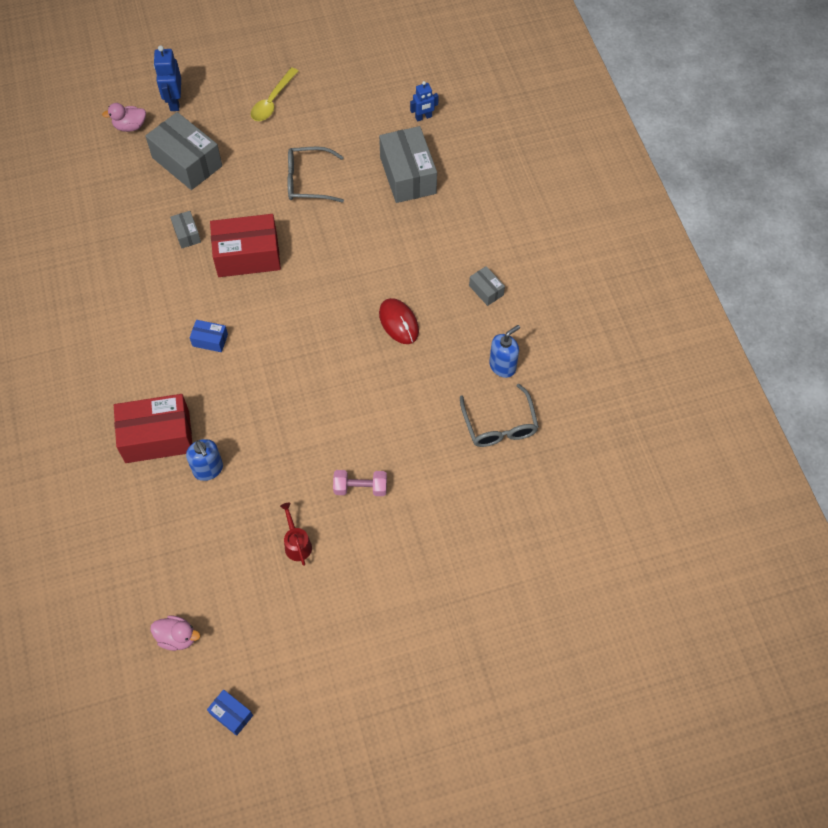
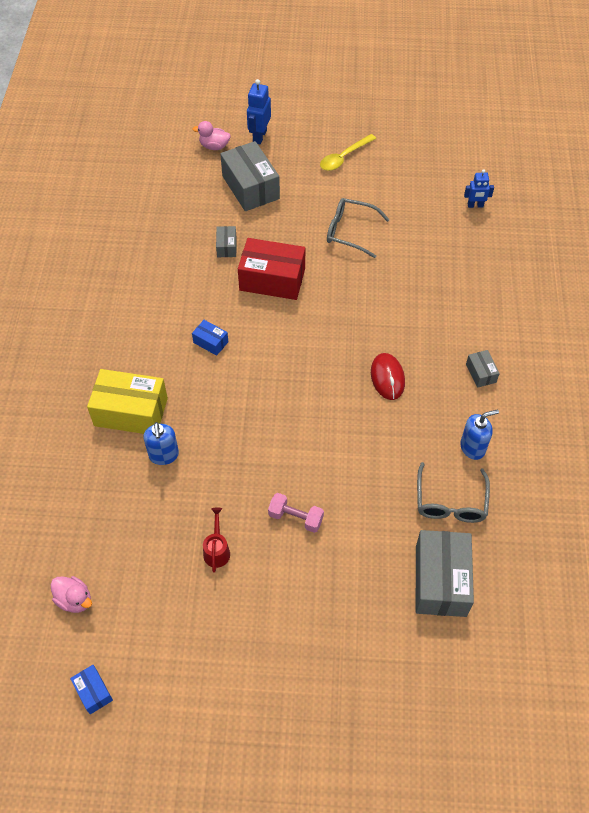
camera: 20 degrees right, 5 degrees down
red box [114,394,192,463] -> yellow box [87,369,168,434]
grey box [379,126,437,203] -> grey box moved to [416,530,474,617]

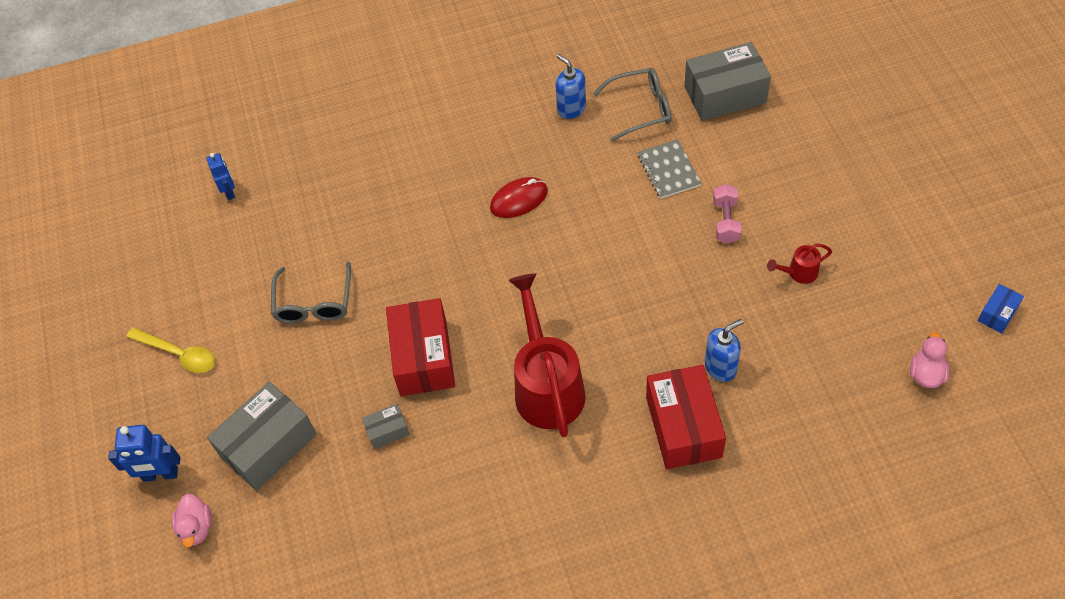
camera: 105 degrees left, 0 degrees up
yellow box [87,369,168,434] -> red box [646,365,726,469]
blue box [192,320,229,356] -> red watering can [508,273,586,437]
grey box [466,350,500,388] -> none
none -> grey notebook [638,139,702,199]

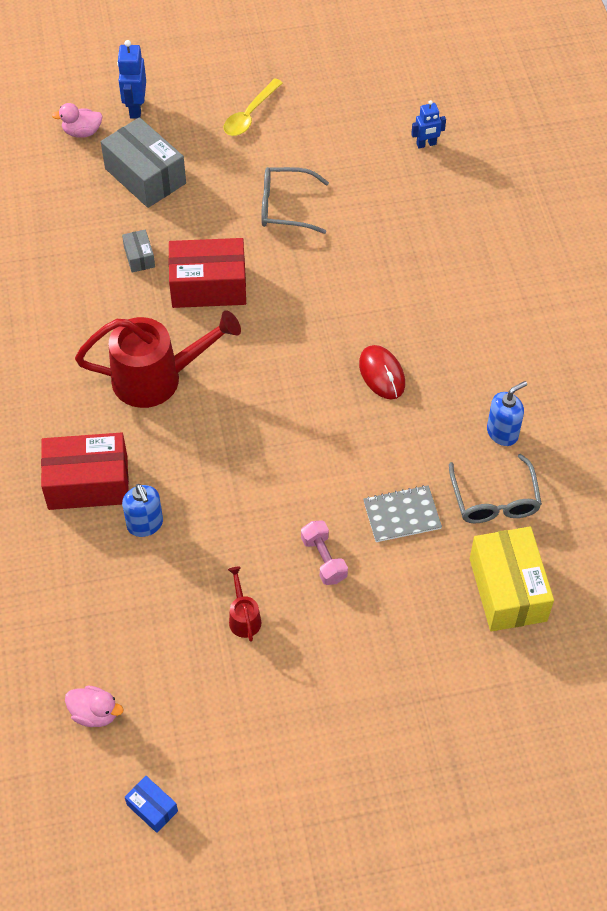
camera: 90 degrees right, 0 degrees up
grey box [684,42,771,121] -> yellow box [470,527,554,631]
pink dumbbell [713,184,742,243] -> pink dumbbell turned 60 degrees clockwise [301,520,348,585]

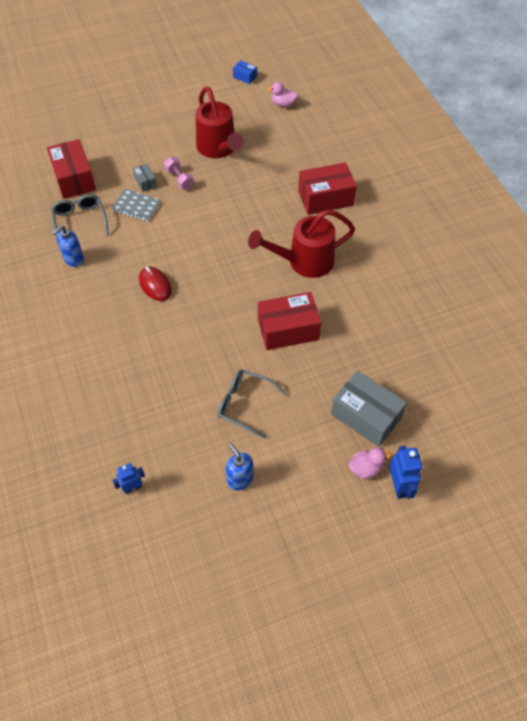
camera: 170 degrees right, 0 degrees up
pink duck [52,103,103,138] -> pink duck moved to [349,447,392,479]
grey box [122,229,155,273] -> grey box moved to [133,164,157,192]
blue soap dispenser [122,484,163,537] -> blue soap dispenser moved to [226,444,254,490]
yellow spoon [224,78,283,136] -> none
red watering can [228,566,261,641] -> red watering can [196,86,244,158], size x2.30
grey glasses [261,167,329,234] -> grey glasses turned 150 degrees counterclockwise [217,369,287,439]
grey notebook [363,485,442,542] -> grey notebook turned 45 degrees clockwise [111,189,161,221]
yellow box [470,527,554,631] -> red box [47,139,96,199]

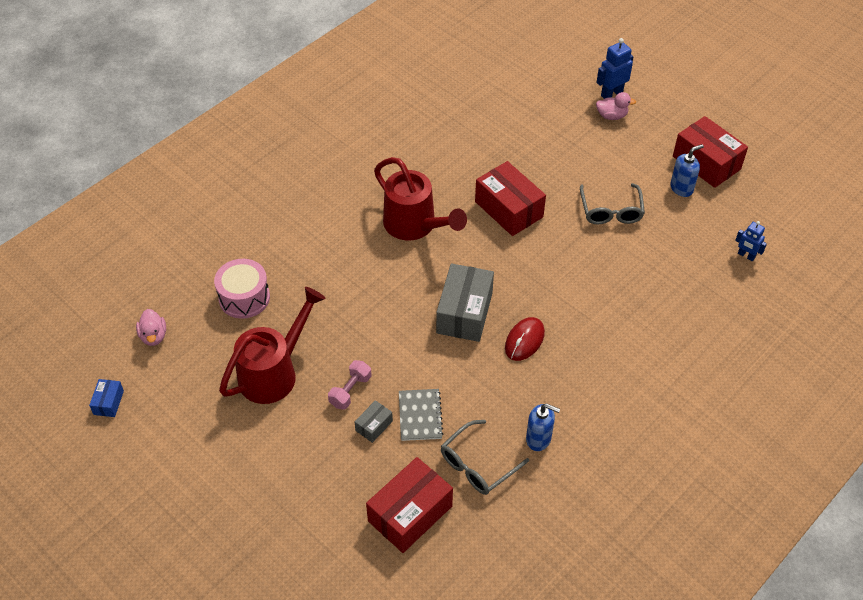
camera: 115 degrees left, 5 degrees down
blue soap dispenser [226,444,254,490] -> blue soap dispenser turned 150 degrees counterclockwise [670,144,704,197]
red box [298,162,357,215] -> red box moved to [673,116,748,188]
grey box [331,370,407,447] -> grey box moved to [436,263,494,342]
pink duck [349,447,392,479] -> pink duck turned 135 degrees clockwise [596,92,636,120]
none -> pink drum [214,259,270,319]

